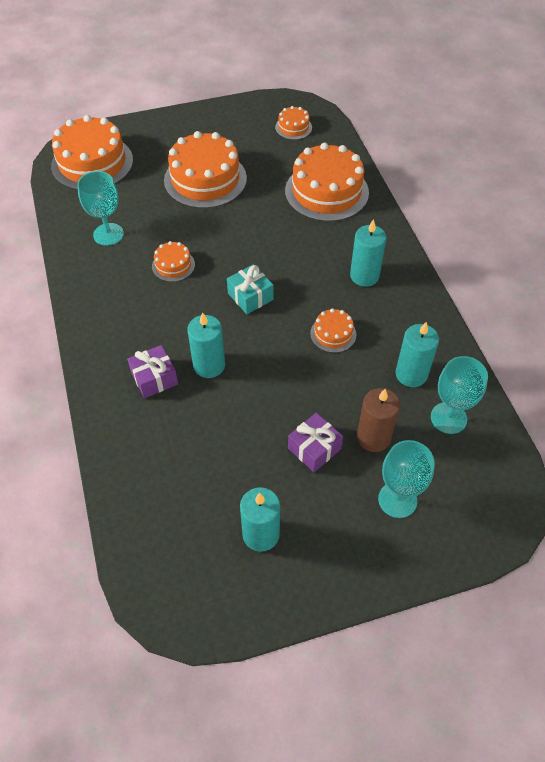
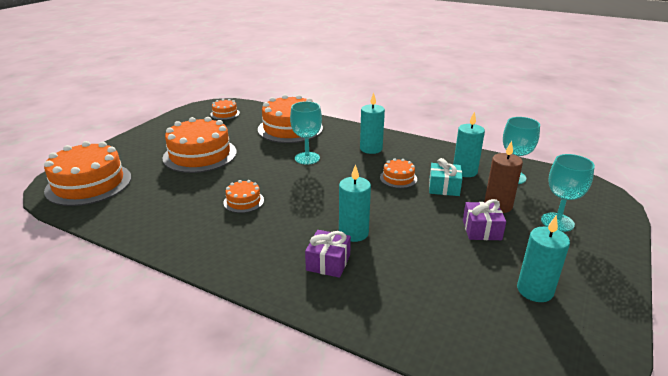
camera: 45 degrees left, 25 degrees down
turquoise goblet [77,171,124,246] -> turquoise goblet moved to [290,101,322,165]
turquoise gift [227,264,273,314] -> turquoise gift moved to [429,158,462,196]

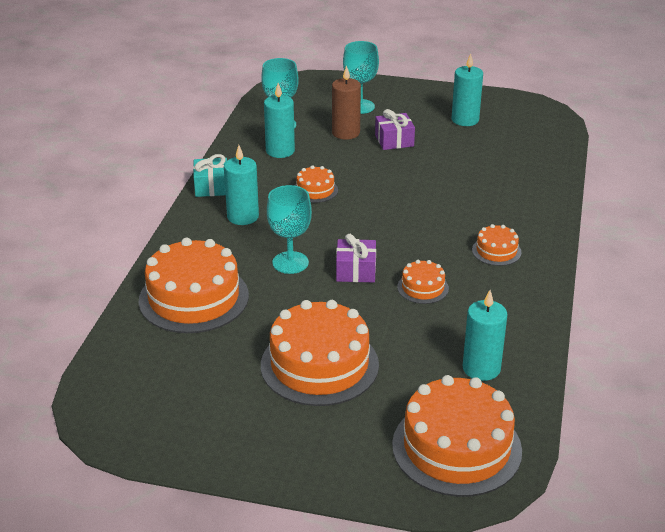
camera: 105 degrees left, 5 degrees up
orange cake [210,99,240,120] -> orange cake moved to [472,224,522,266]
purple gift [305,230,351,278] -> purple gift moved to [336,234,376,283]
turquoise candle [339,164,371,242] -> turquoise candle moved to [463,290,508,381]
turquoise gift [429,158,462,196] -> turquoise gift moved to [193,154,227,197]

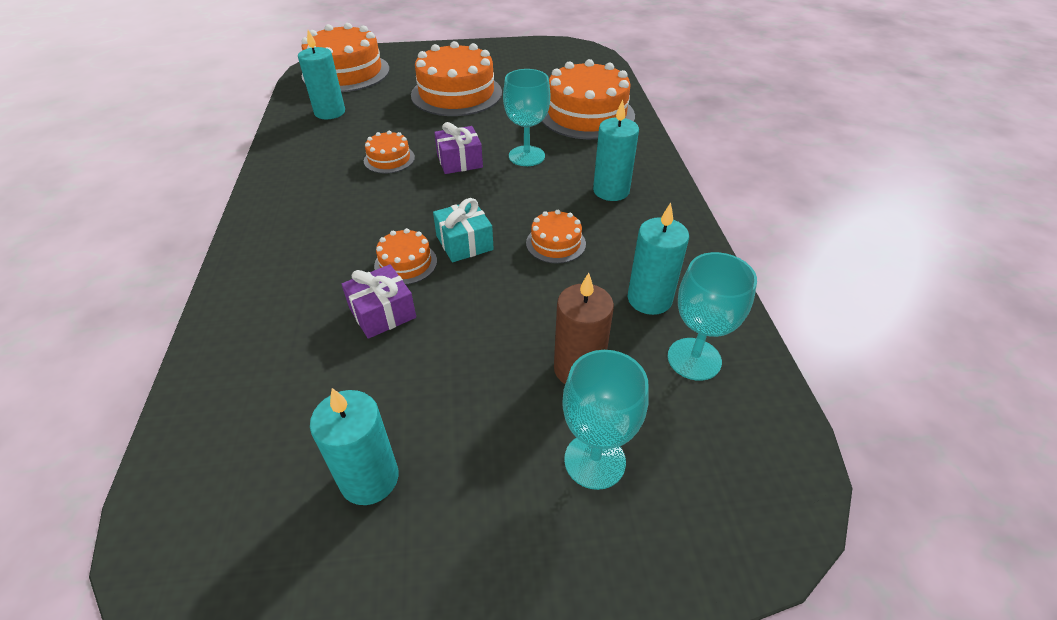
camera: 160 degrees right, 10 degrees up
turquoise gift [193,154,227,197] -> turquoise gift moved to [433,198,494,262]
purple gift [375,109,415,150] -> purple gift moved to [342,264,416,339]
orange cake [472,224,522,266] -> orange cake moved to [374,228,437,285]

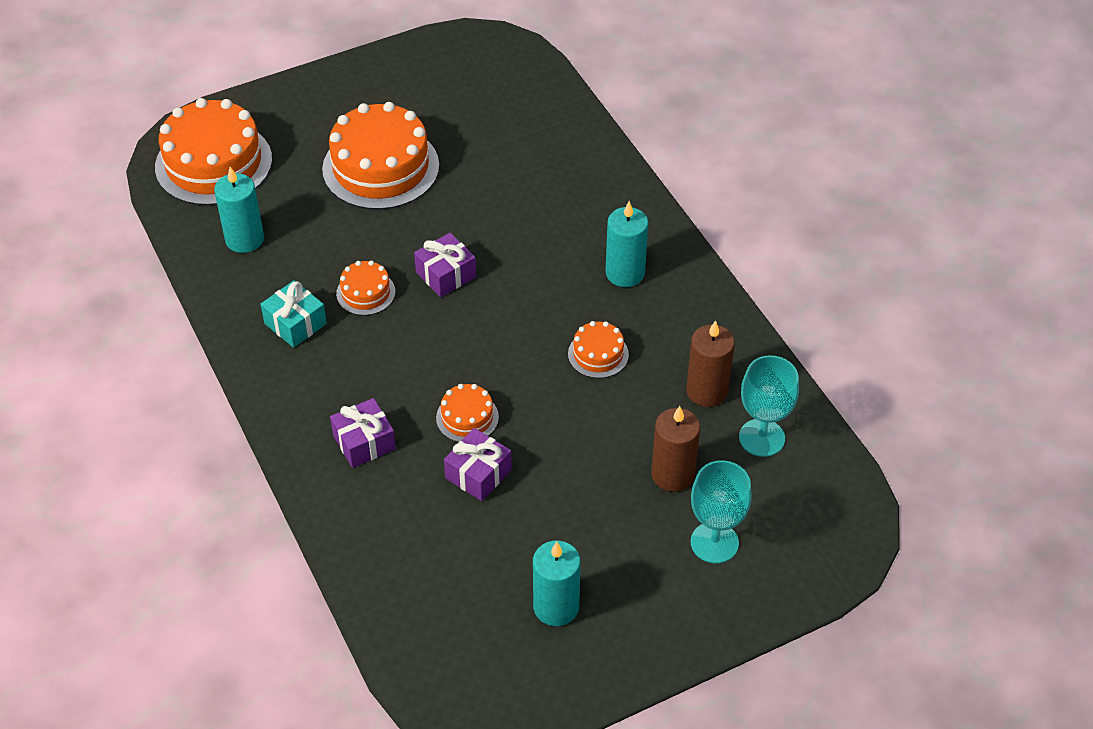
camera: 20 degrees left, 5 degrees up
turquoise gift [433,198,494,262] -> turquoise gift moved to [260,280,327,348]
turquoise goblet [503,69,550,166] -> none
orange cake [541,59,635,139] -> none
turquoise candle [628,203,689,315] -> brown candle [686,320,735,407]
none -> purple gift [330,398,396,468]

